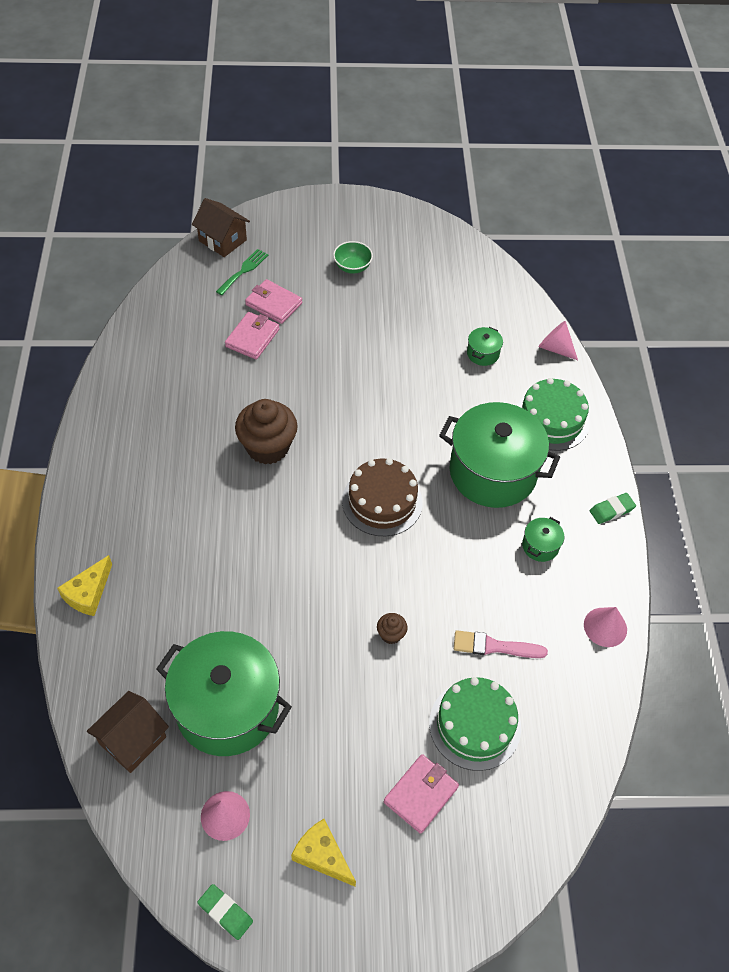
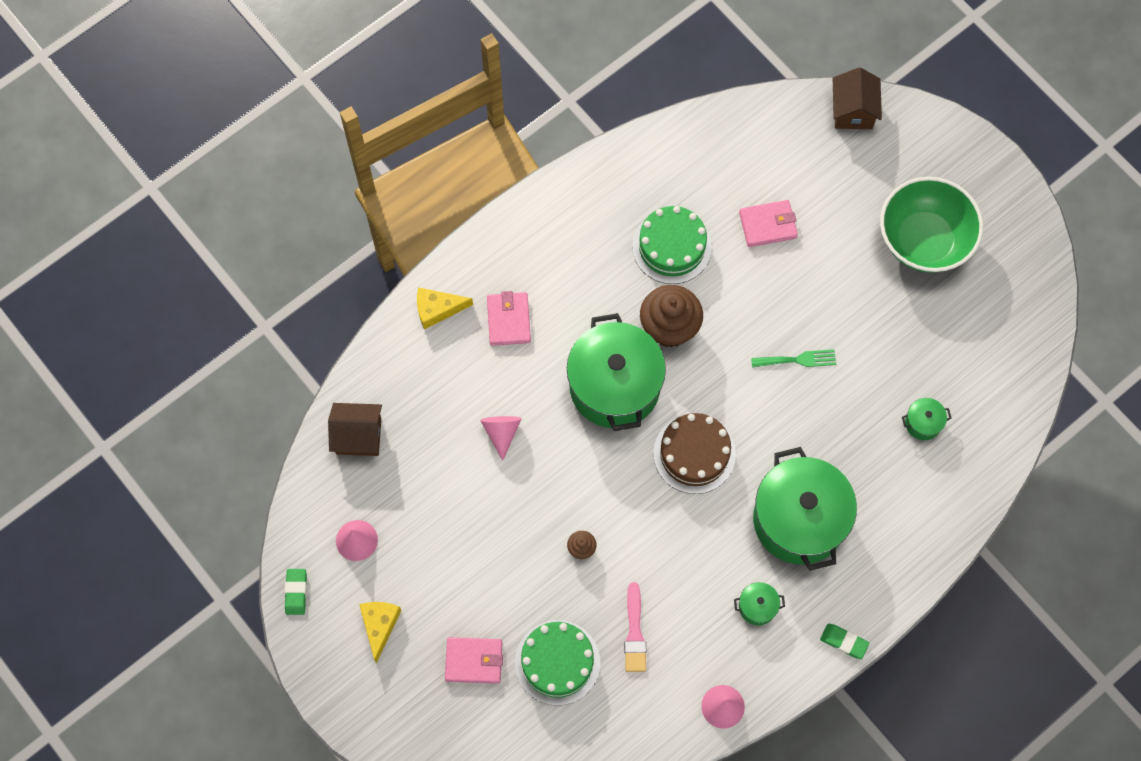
camera: 55 degrees right, 15 degrees up
green pot [156,631,292,756] -> green pot moved to [567,313,666,431]
green fork [216,249,269,295] -> green fork moved to [751,349,836,367]
pink wallet [245,279,302,324] -> pink wallet moved to [487,291,531,346]
green bowl [333,241,373,274] -> green bowl [880,177,983,273], size x2.22
pink brush [454,630,548,658] -> pink brush turned 150 degrees counterclockwise [624,582,646,672]
green cake [517,378,590,451] -> green cake moved to [632,206,712,284]
pink cone [539,321,578,360] -> pink cone moved to [480,416,522,461]

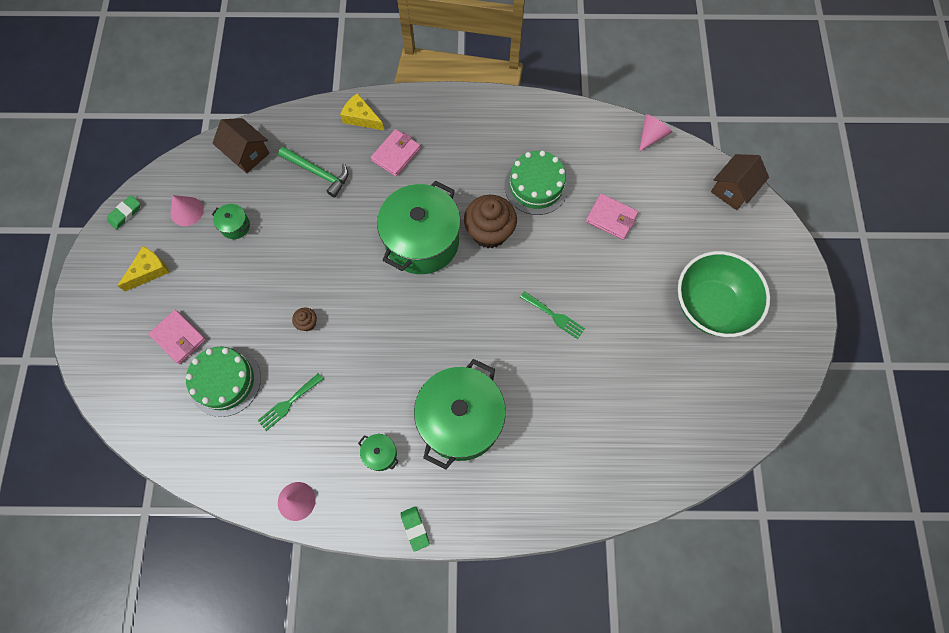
camera: 40 degrees right, 0 degrees up
pink cone [480,416,522,461] -> pink cone moved to [639,114,672,152]
pink brush [624,582,646,672] -> green fork [257,373,323,431]
brown cake [653,413,736,494] -> none
green pot [902,398,952,440] -> green pot moved to [212,204,250,239]
none -> green hammer [278,146,349,198]

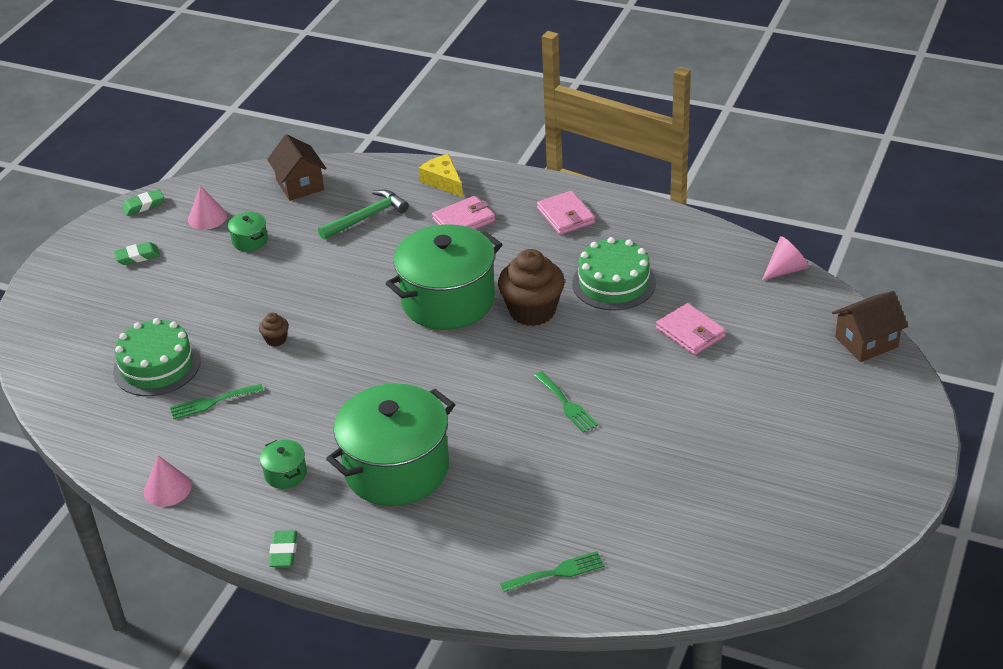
camera: 25 degrees right, 30 degrees down
yellow cheese [118,246,170,292] -> green eraser [114,242,160,265]
pink wallet [148,310,206,364] -> pink wallet moved to [537,191,595,235]
green hammer [278,146,349,198] -> green hammer turned 90 degrees counterclockwise [318,190,409,240]
green bowl [678,251,770,337] -> none
none -> green fork [500,551,605,592]

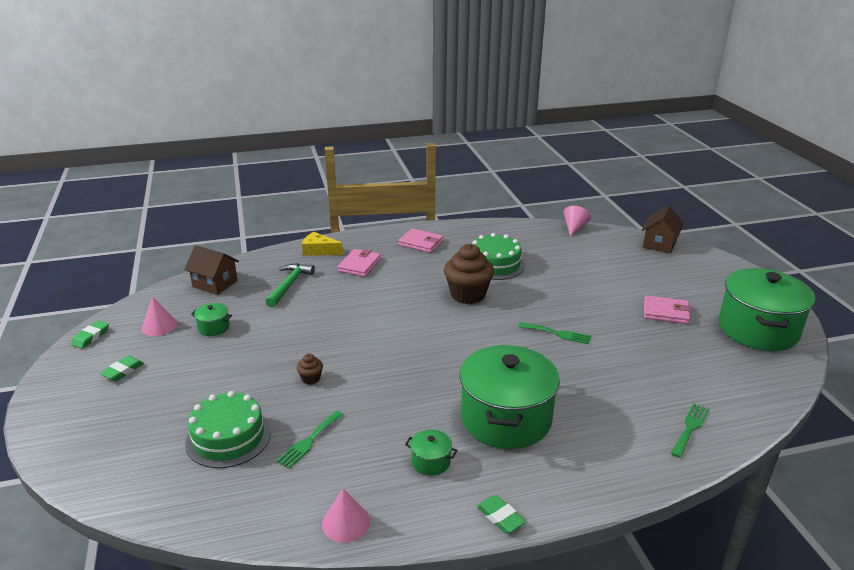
camera: 40 degrees left, 10 degrees down
green pot [386,224,503,330] -> green pot moved to [719,268,815,351]
pink wallet [656,303,726,355] -> pink wallet moved to [644,295,691,324]

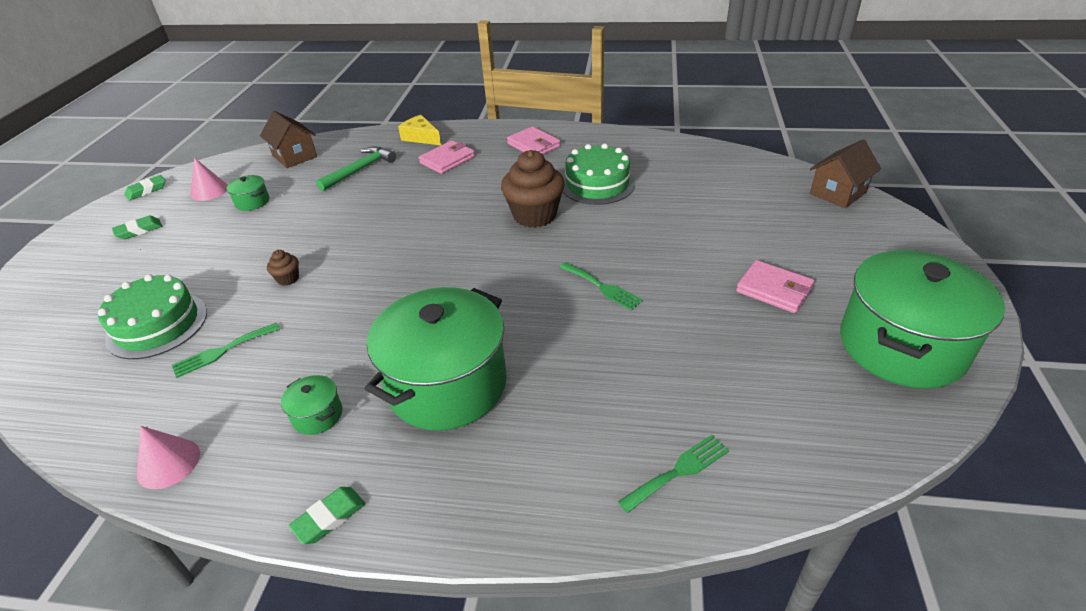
camera: 25 degrees right, 10 degrees up
green eraser [477,495,526,533] -> green eraser turned 60 degrees clockwise [289,487,366,544]
pink cone [564,206,591,236] -> none

